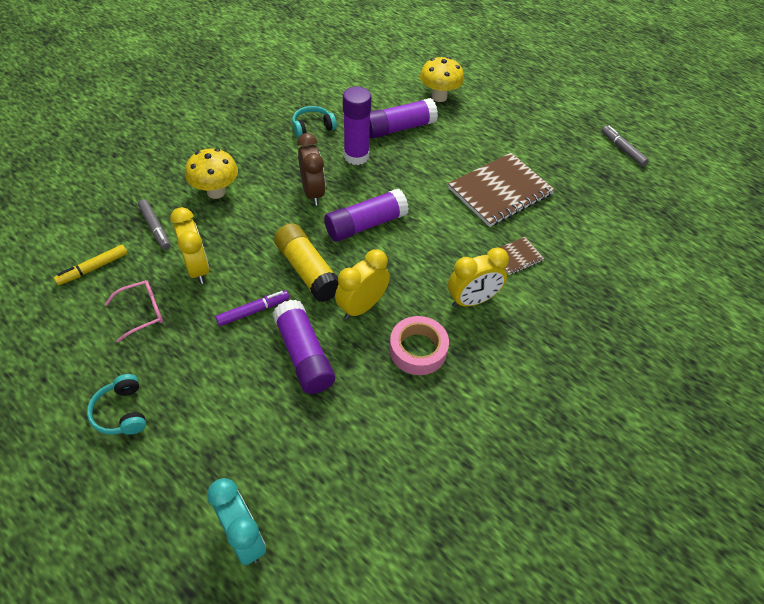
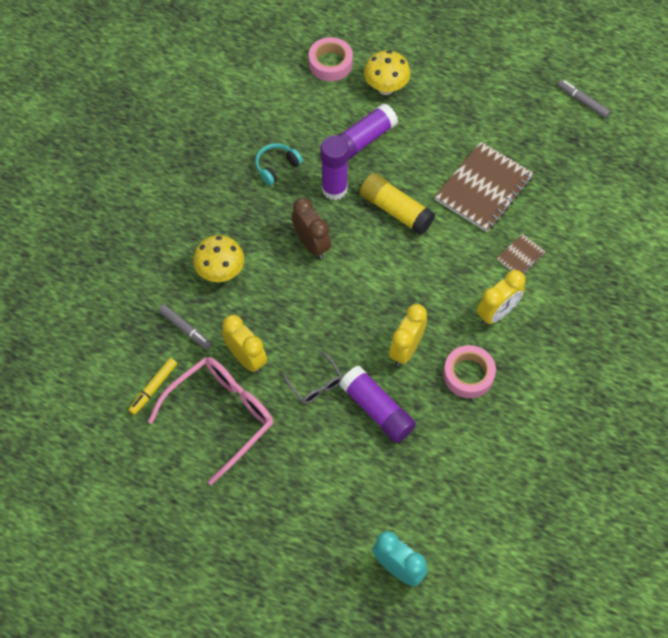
camera: 15 degrees left, 10 degrees up
turquoise headphones [87,374,146,435] -> none
pink glasses [105,280,163,343] -> pink glasses [148,357,274,485], size x2.02
purple marker [216,290,289,326] -> grey glasses [282,351,343,404]
yellow glue stick [274,223,339,302] -> yellow glue stick moved to [360,173,435,235]
purple glue stick [324,189,409,241] -> none
none -> pink tape [309,37,353,81]

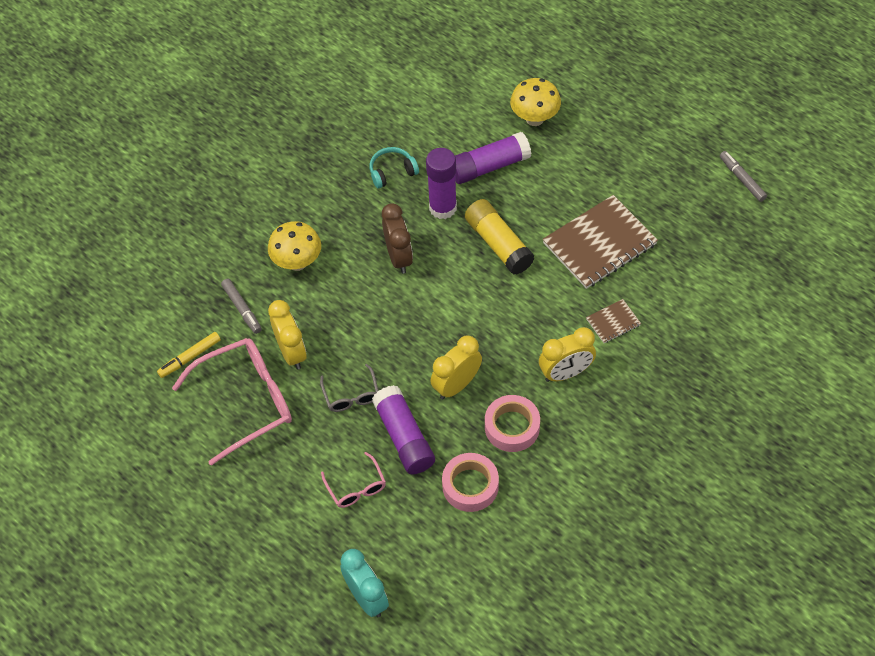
camera: 20 degrees right, 5 degrees down
pink tape [309,37,353,81] -> pink tape moved to [442,453,499,512]
none -> pink glasses [321,452,386,508]

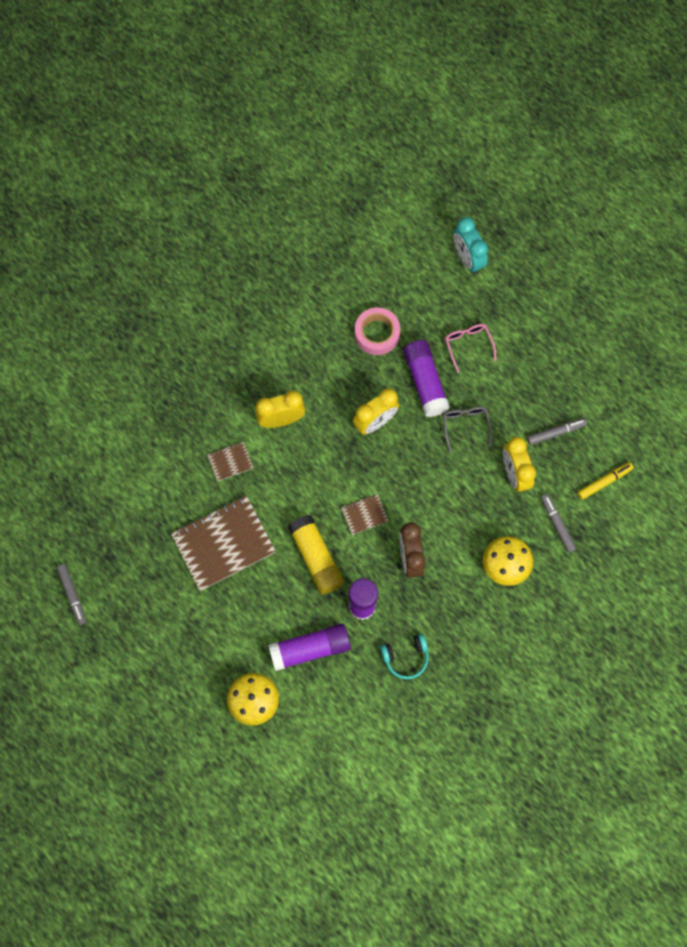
camera: 175 degrees left, 15 degrees up
pink glasses [172,338,292,466] -> grey marker [527,418,587,445]
pink tape [485,395,540,452] -> none
none -> brown notebook [341,494,388,535]

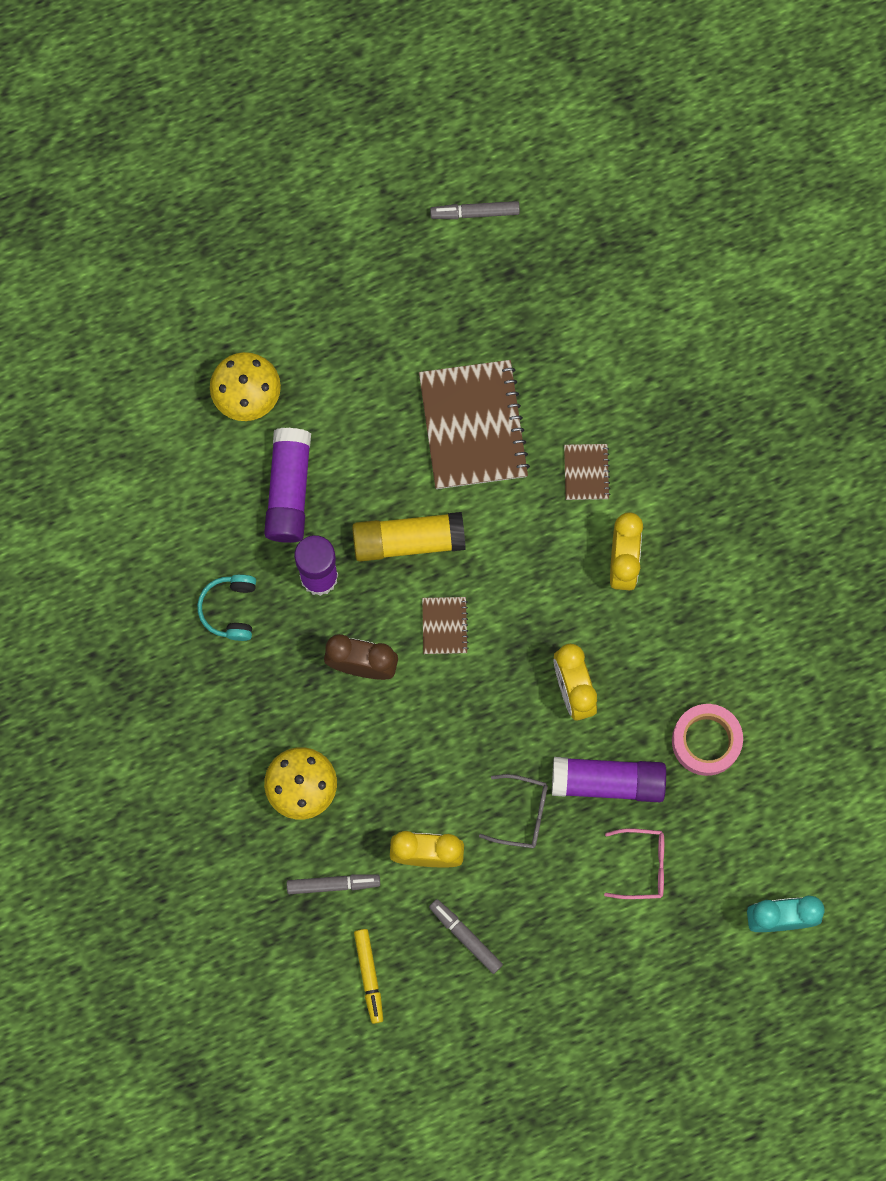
camera: 110 degrees right, 5 degrees up
grey marker [527,418,587,445] -> grey marker turned 135 degrees clockwise [429,899,503,974]

